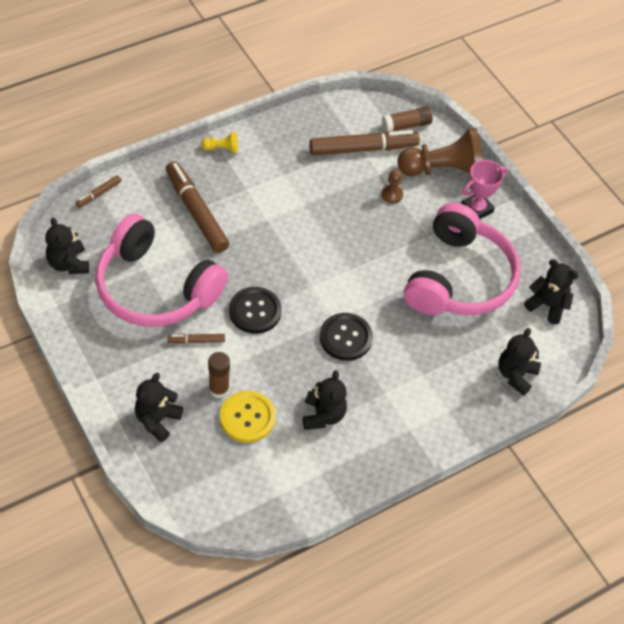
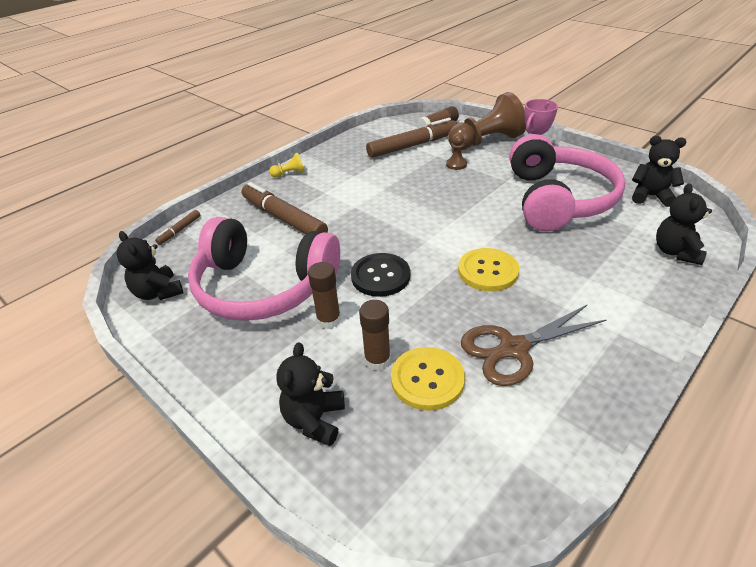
camera: 10 degrees left, 15 degrees down
brown marker [168,334,225,343] -> brown glue stick [308,262,341,329]
black teddy bear [303,370,347,430] -> brown scissors [461,304,607,386]
black button [320,313,373,361] -> yellow button [458,248,519,291]

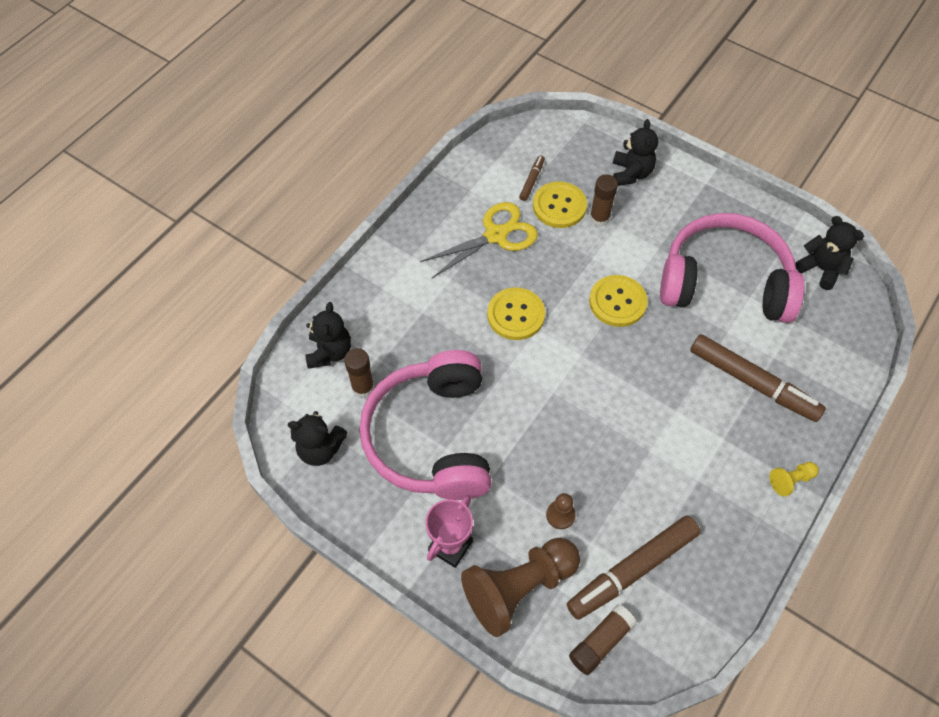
camera: 170 degrees right, 20 degrees up
brown marker [155,210,200,245] -> brown marker moved to [519,155,545,201]
brown glue stick [308,262,341,329] -> brown glue stick moved to [344,348,374,398]
black button [351,253,410,297] -> yellow button [589,275,648,327]
brown scissors [461,304,607,386] -> yellow scissors [420,202,538,278]

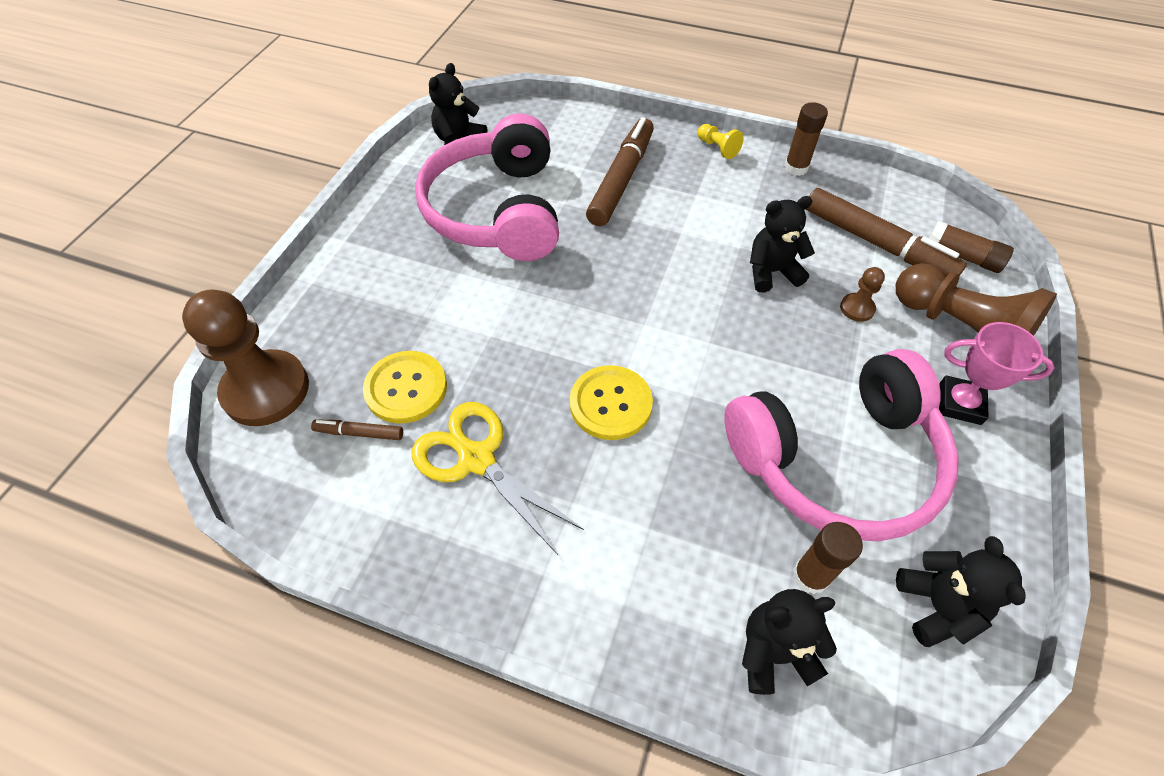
camera: 105 degrees left, 5 degrees down
yellow button [589,275,648,327] -> none
brown glue stick [590,174,618,227] -> brown glue stick moved to [784,102,828,176]
black teddy bear [613,119,658,186] -> black teddy bear moved to [750,196,815,293]
none -> brown pawn [182,290,309,426]

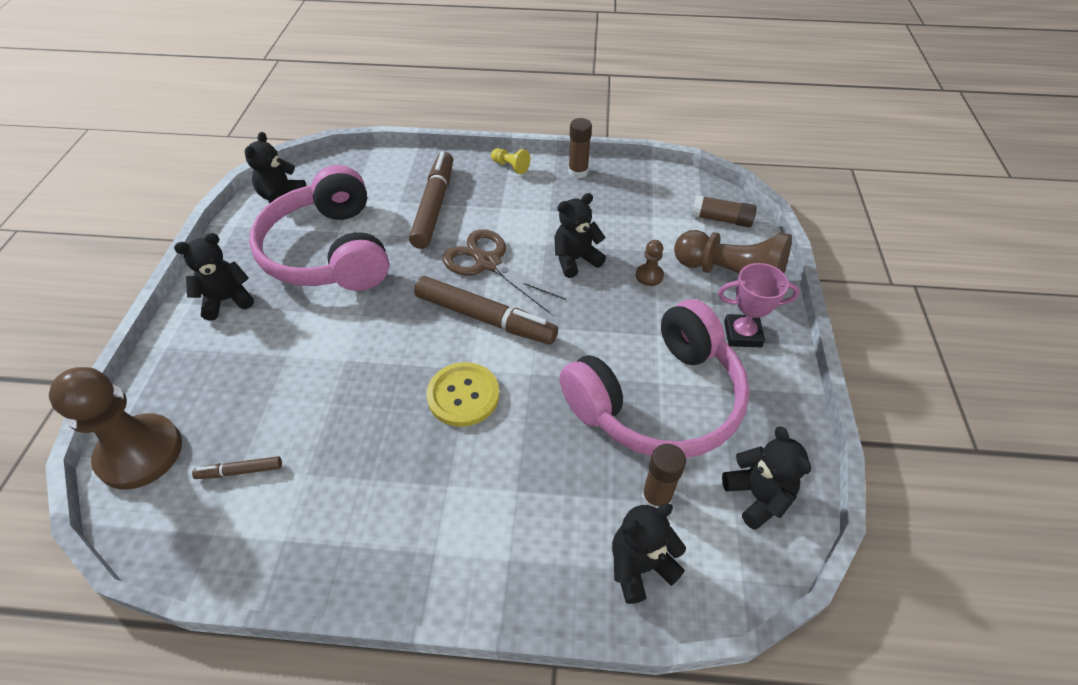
camera: 15 degrees left, 5 degrees down
yellow button [363,351,447,424] -> none
yellow scissors [412,402,584,555] -> none
brown marker [806,188,967,278] -> brown marker moved to [414,276,558,345]
none -> black teddy bear [174,233,254,321]
none -> brown scissors [443,229,566,312]

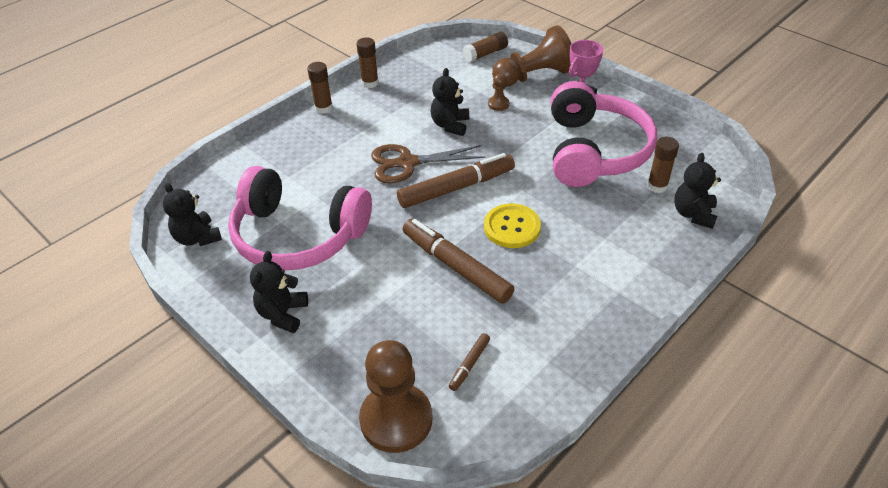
camera: 50 degrees left, 5 degrees down
brown marker [409,151,453,249] -> brown marker moved to [403,219,514,304]
yellow pawn [491,148,530,174] -> brown glue stick [308,62,333,114]
black teddy bear [722,426,811,530] -> none

